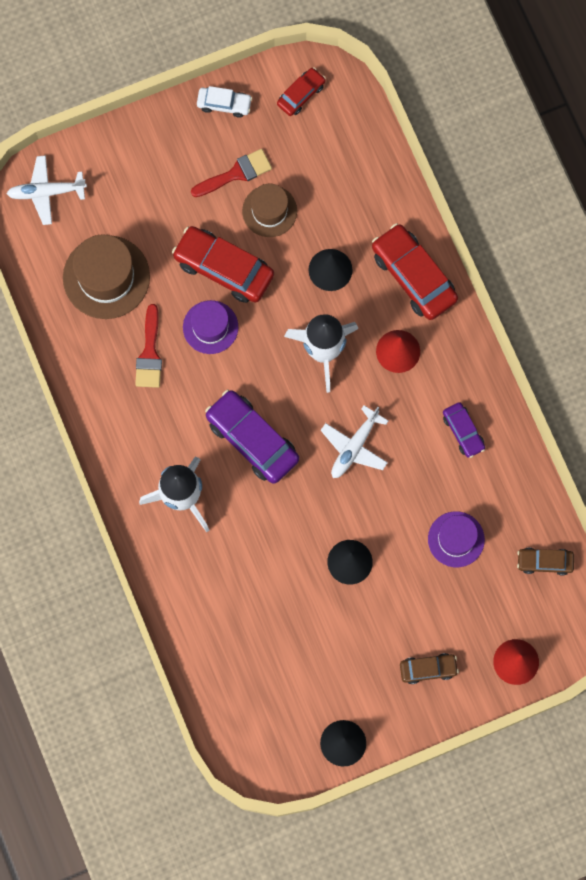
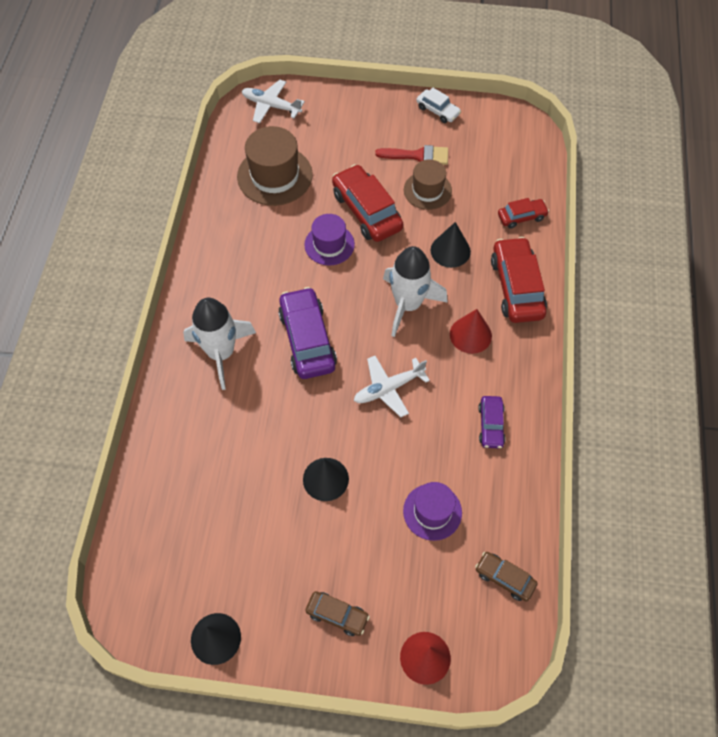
camera: 30 degrees right, 15 degrees down
red brush [135,304,162,388] -> none
red car [277,68,326,116] -> red car moved to [498,198,549,229]

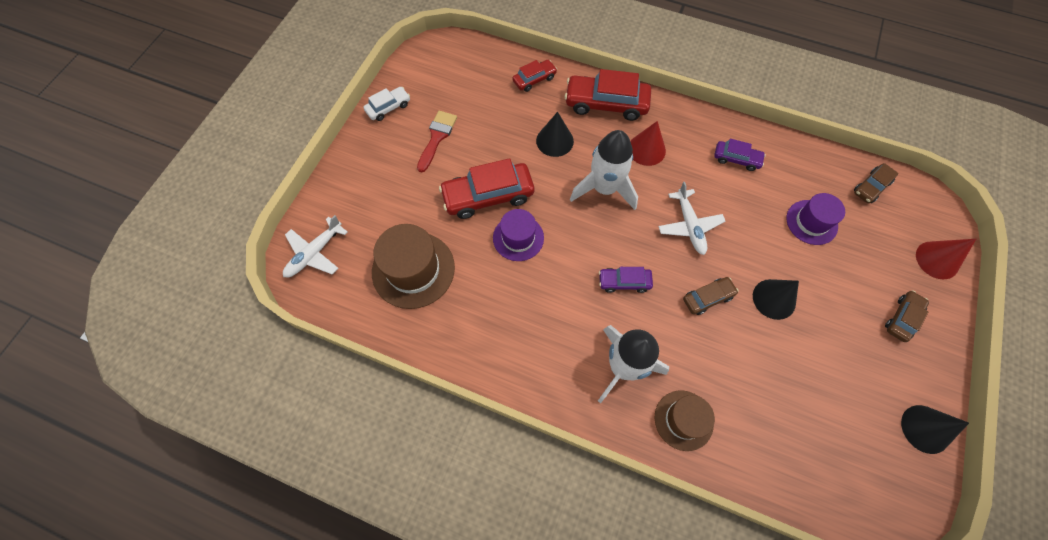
camera: 75 degrees left, 5 degrees up
purple car [278,287,337,379] -> purple car [599,267,653,293], size x0.55
brown hat [404,159,452,210] -> brown hat moved to [655,391,715,451]
red car [498,198,549,229] -> red car turned 60 degrees clockwise [512,60,557,92]
none -> brown car [683,277,739,315]

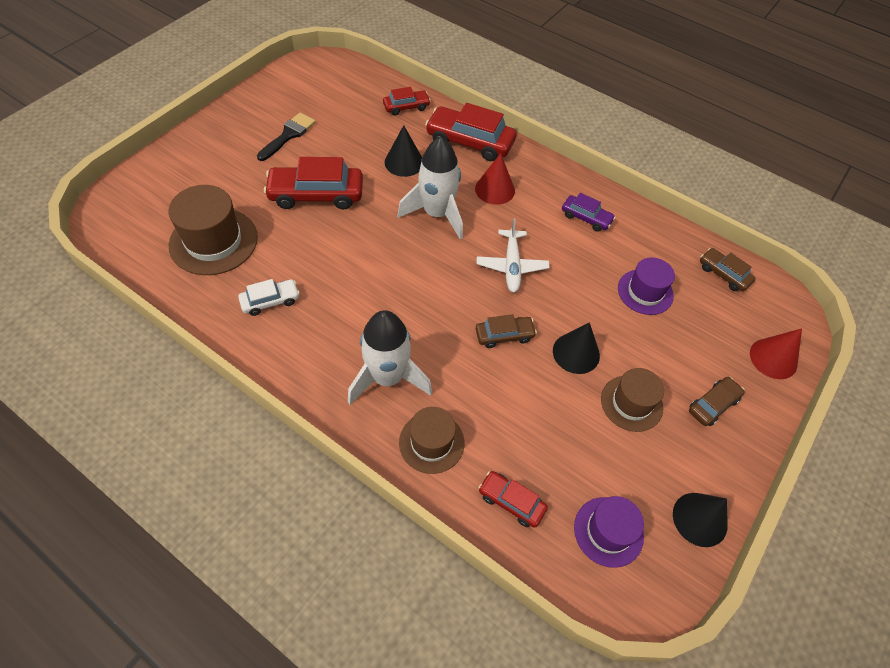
camera: 10 degrees right, 10 degrees down
white plane [283,215,348,277] -> none
white car [364,87,410,121] -> white car moved to [238,279,300,316]
red brush [417,111,457,172] -> black brush [257,113,316,161]
purple hat [493,209,544,261] -> purple hat moved to [574,496,644,568]
purple car [599,267,653,293] -> none
brown car [854,163,899,203] -> brown car turned 75 degrees clockwise [700,248,756,291]
none -> red car [478,471,548,528]
none -> brown hat [601,368,664,432]

